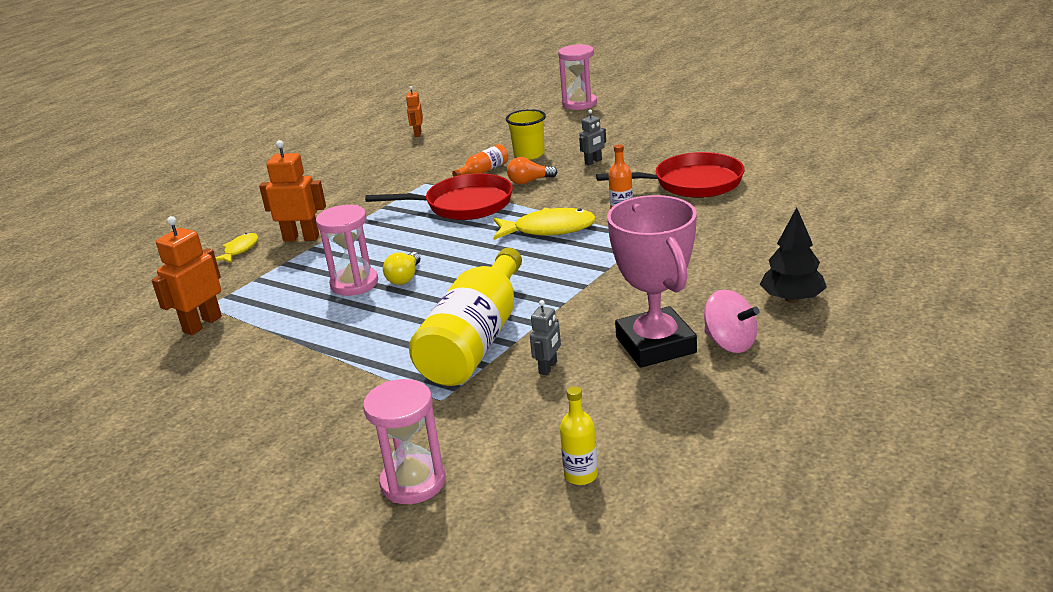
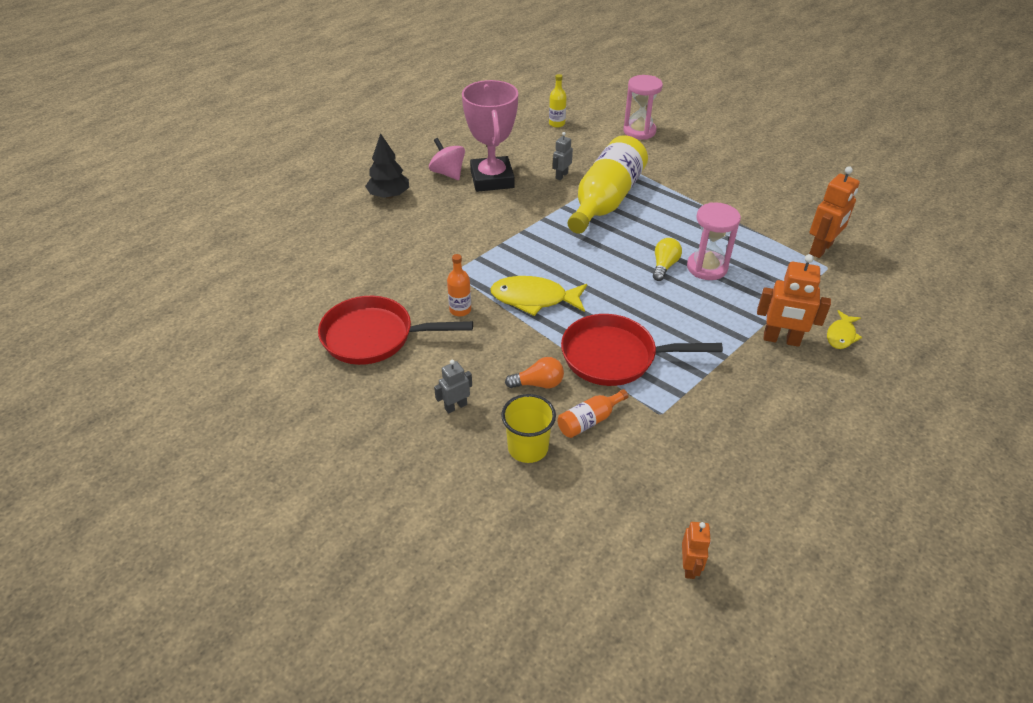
camera: 175 degrees left, 15 degrees up
pink hourglass [558,44,597,110] -> none

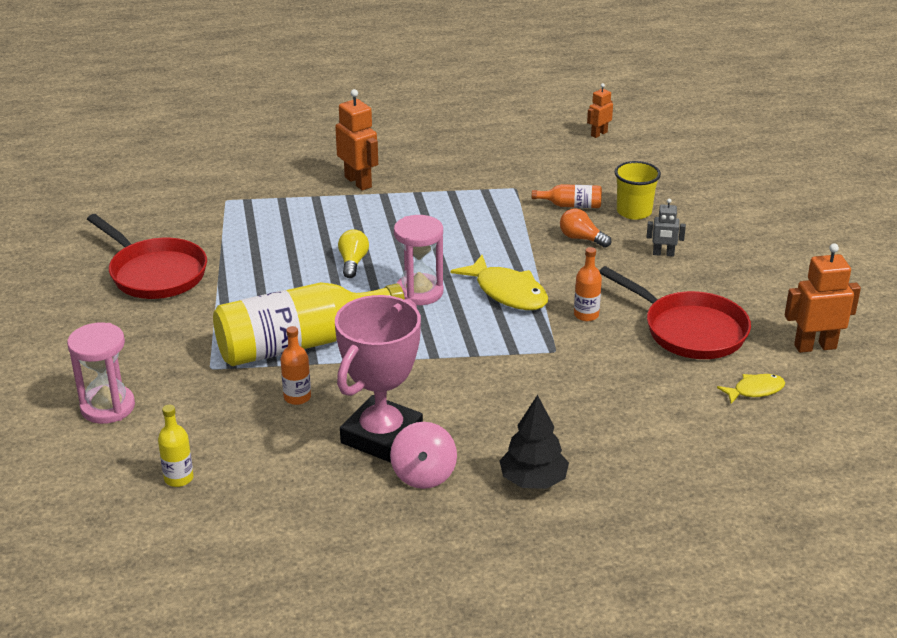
camera: 140 degrees left, 10 degrees down
grey robot [553,132,573,180] -> orange bottle [281,326,311,405]
red pan [561,314,723,386] -> red pan moved to [87,214,207,299]
yellow light bulb [653,238,682,281] -> yellow light bulb turned 120 degrees clockwise [338,229,369,278]
pink hourglass [687,202,741,280] -> pink hourglass moved to [394,215,443,305]
orange robot [809,166,860,258] -> orange robot moved to [785,244,861,353]
yellow fish [827,310,862,349] -> yellow fish moved to [717,374,785,404]

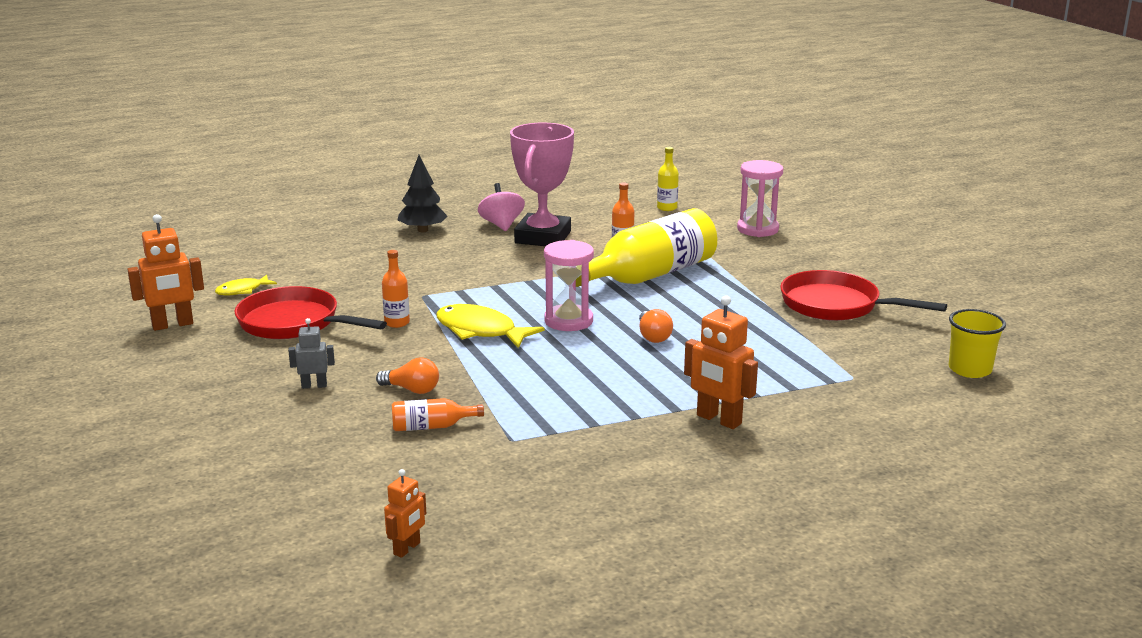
camera: 165 degrees right, 10 degrees down
yellow light bulb [338,229,369,278] -> orange light bulb [639,309,673,343]
yellow cup [615,161,661,220] -> yellow cup moved to [949,309,1006,378]

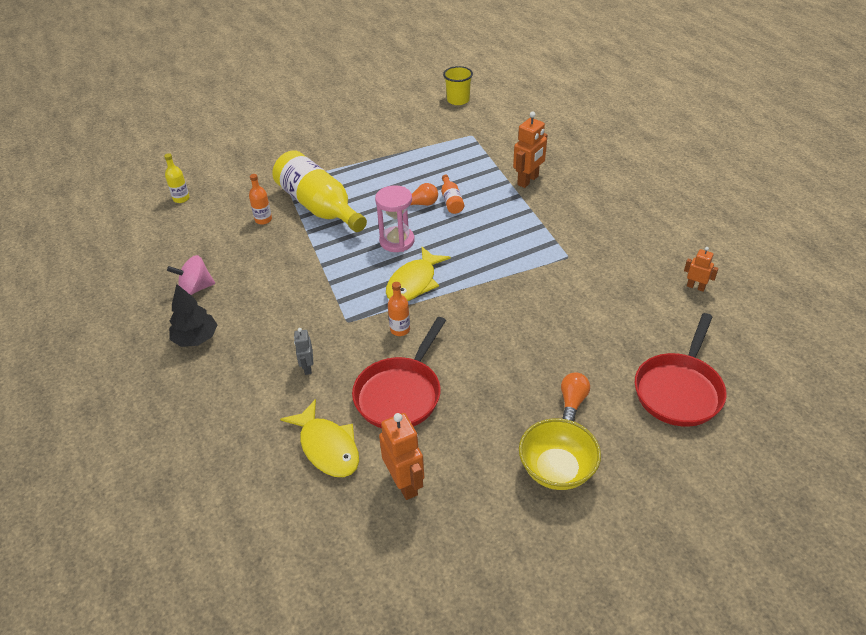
camera: 90 degrees left, 20 degrees up
yellow fish [215,275,277,296] -> yellow fish [280,399,359,477], size x1.76
grey robot [288,318,335,389] -> grey robot moved to [294,328,313,375]
orange light bulb [376,357,439,394] -> orange light bulb moved to [561,372,590,421]
orange bottle [392,398,484,431] -> orange bottle moved to [441,175,464,214]
pink trophy [510,122,574,246] -> none
pink hourglass [737,160,783,237] -> none
red pan [780,270,947,321] -> red pan moved to [635,313,727,427]
none -> yellow bowl [519,418,601,490]

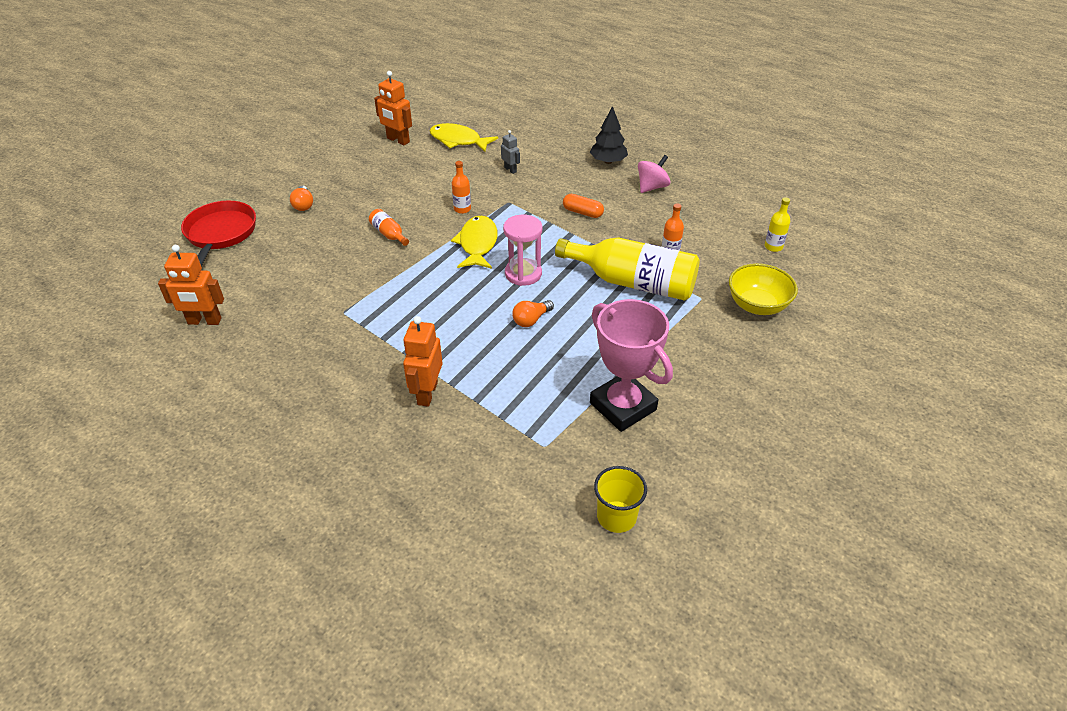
camera: 150 degrees right, 0 degrees up
red pan [352,317,446,428] -> none
orange bottle [441,175,464,214] -> orange bottle moved to [369,209,409,246]
yellow bowl [519,418,601,490] -> yellow bowl moved to [729,263,798,315]
orange robot [684,247,719,292] -> orange robot [158,245,224,325], size x1.73
none -> orange capsule [563,194,604,218]
none -> pink trophy [590,299,673,432]

